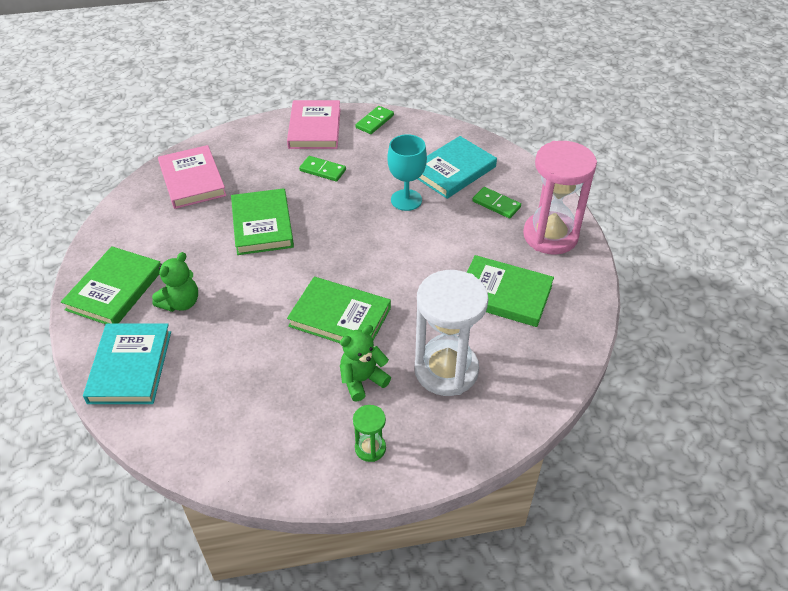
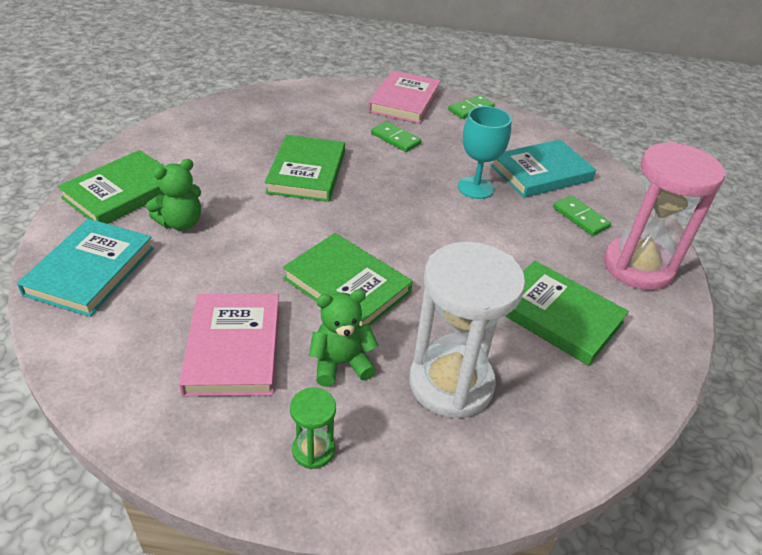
camera: 15 degrees right, 5 degrees down
pink book [158,145,227,209] -> pink book moved to [179,294,279,396]

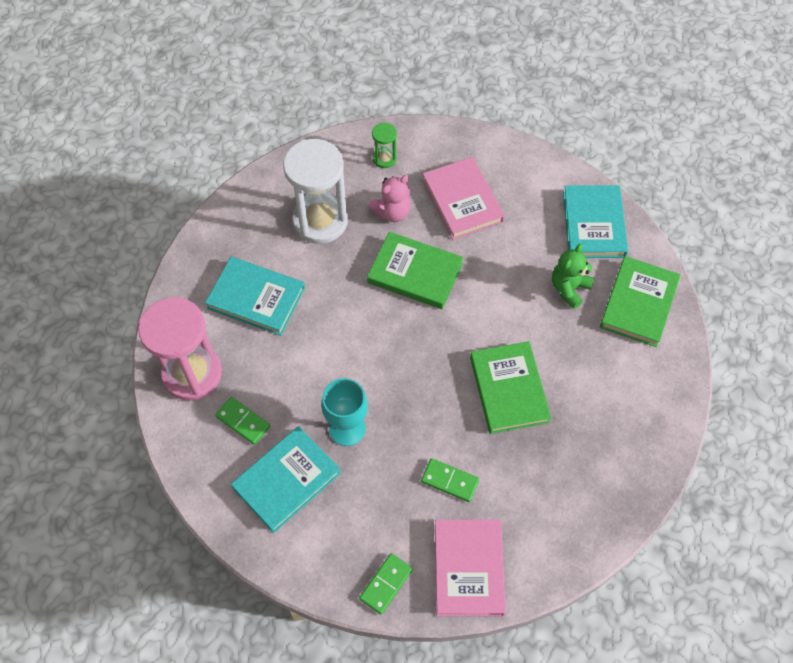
camera: 165 degrees right, 20 degrees up
green teddy bear [309,290,378,387] -> pink teddy bear [368,175,411,222]
green book [505,261,629,366] -> turquoise book [205,257,305,336]

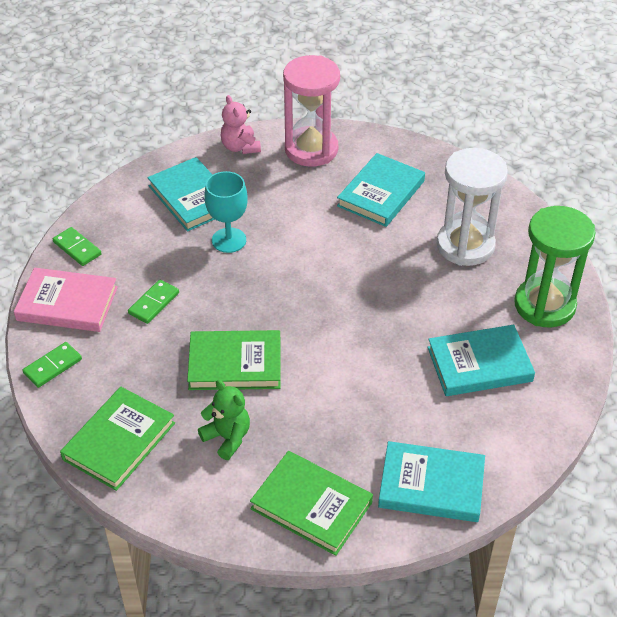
camera: 100 degrees right, 15 degrees down
green domino [215,397,270,445] -> green domino moved to [22,342,82,388]
green book [367,232,463,309] -> green book moved to [60,387,175,491]
pink teddy bear [368,175,411,222] -> pink teddy bear moved to [221,95,261,154]
green hourglass [372,122,397,168] -> green hourglass [514,206,596,328], size x2.22
pink book [422,157,505,240] -> turquoise book [427,325,535,396]
green teddy bear [552,244,594,309] -> green teddy bear moved to [198,380,250,460]

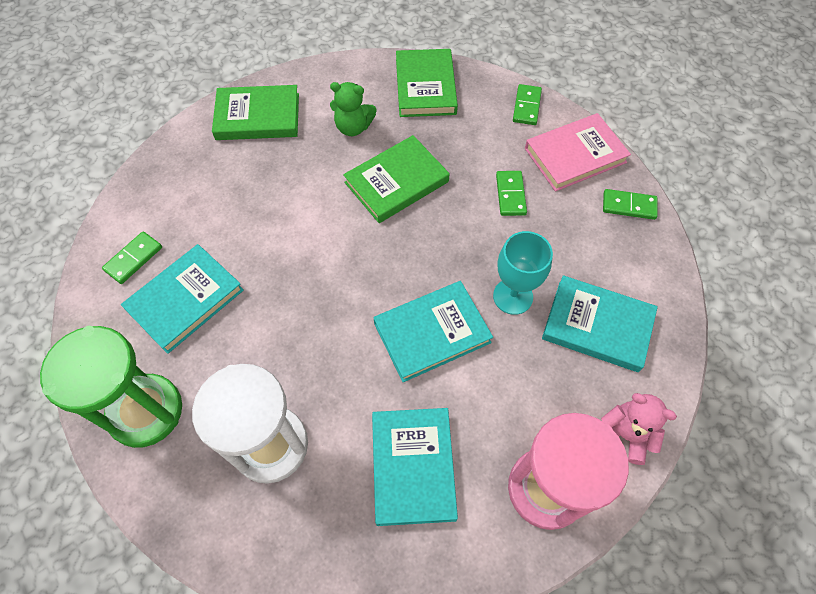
camera: 145 degrees right, 15 degrees up
turquoise book [378,441,485,522] -> turquoise book moved to [373,281,493,382]
none -> green domino [102,231,162,284]

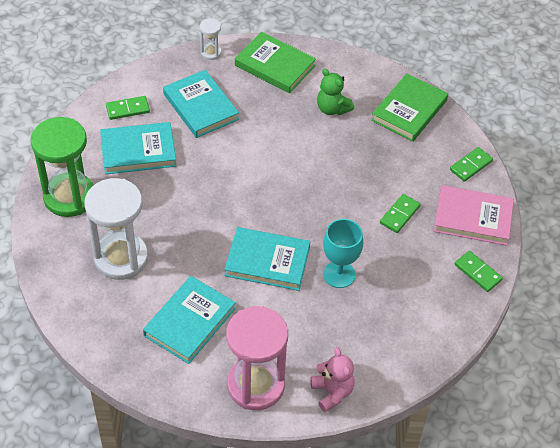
camera: 35 degrees right, 10 degrees down
green book [343,135,450,223] -> none
turquoise book [542,275,658,372] -> turquoise book moved to [163,70,239,138]
none -> white hourglass [200,18,221,60]

